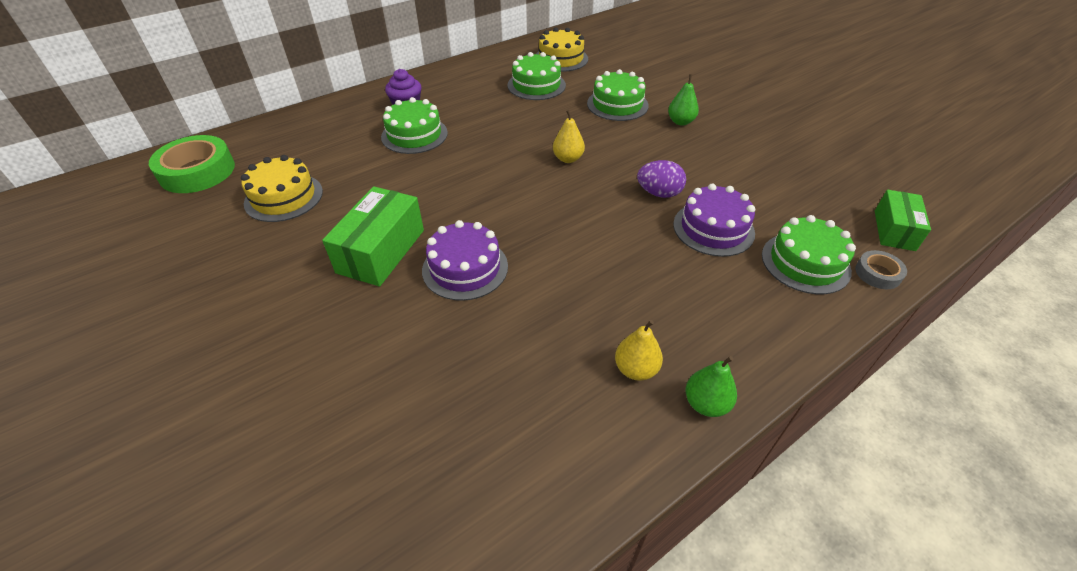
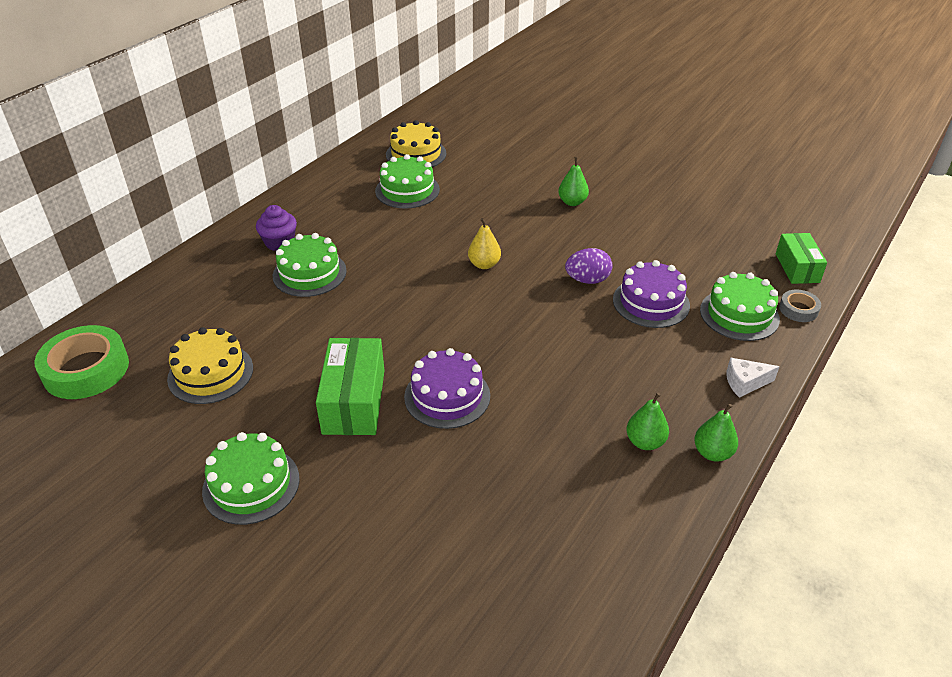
camera: 20 degrees left, 5 degrees down
green cake [587,69,649,121] -> green cake moved to [202,432,300,525]
yellow pear [615,320,663,381] -> green pear [626,392,669,450]
none -> white cheese [726,358,780,398]

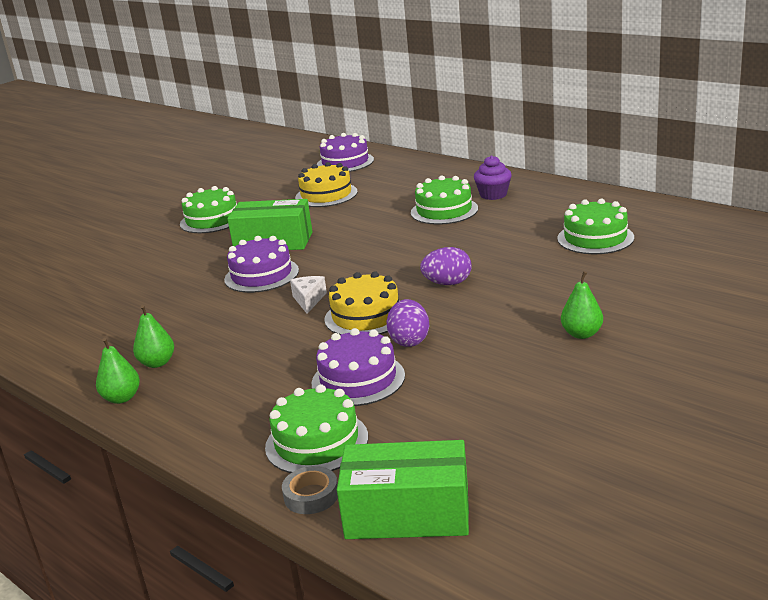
camera: 100 degrees right, 15 degrees down
green tape [35,325,129,399] -> purple cake [317,133,374,172]
yellow cake [386,120,446,167] -> yellow cake moved to [324,271,399,335]
yellow pear [468,218,501,269] -> purple egg [420,247,472,285]
white cheese [726,358,780,398] -> white cheese moved to [290,276,327,313]
green box [776,233,827,284] -> green box [337,440,469,539], size x1.52

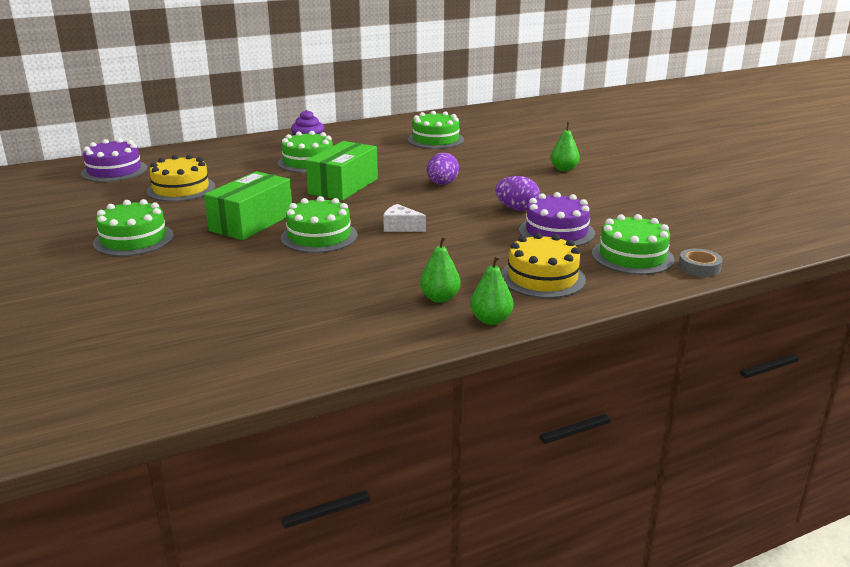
camera: 70 degrees left, 0 degrees up
purple cake [224,236,299,293] -> green cake [281,196,358,253]
yellow cake [324,271,399,335] -> yellow cake moved to [501,233,586,298]
green box [337,440,469,539] -> green box moved to [306,141,378,201]

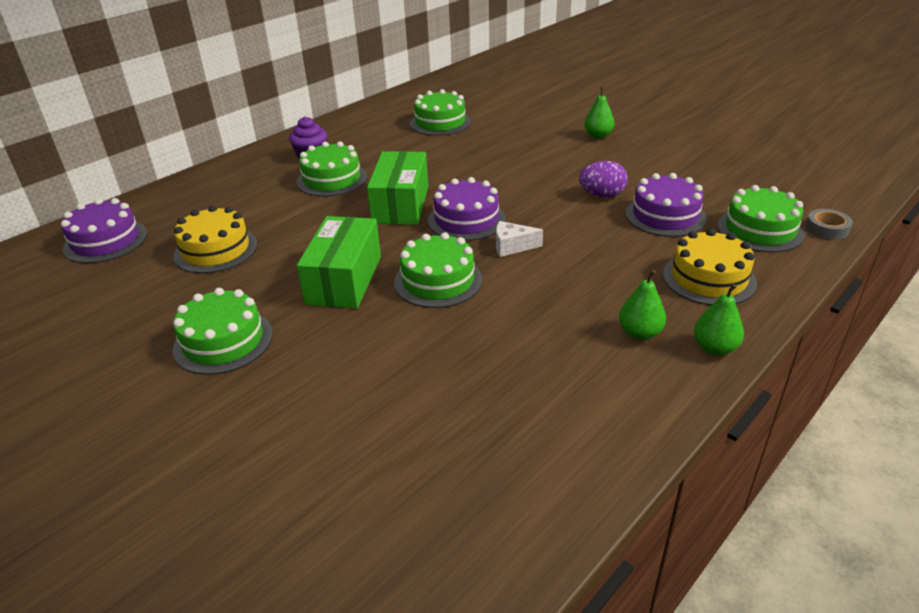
camera: 20 degrees left, 10 degrees up
purple egg [427,153,459,185] -> none
none -> purple cake [428,177,506,241]

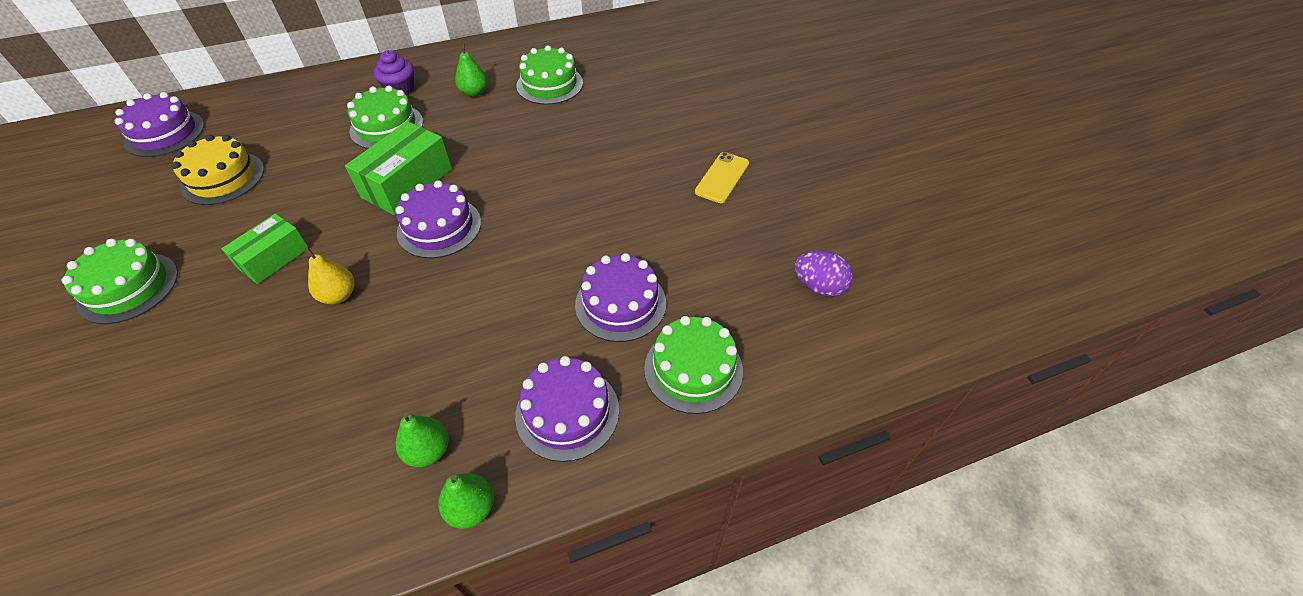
camera: 25 degrees right, 15 degrees up
green box [297,216,381,308] -> green box [221,214,308,284], size x0.66
green cake [394,232,482,308] -> yellow pear [304,247,354,304]
white cheese [496,221,543,257] -> none
purple egg [579,161,628,197] -> purple egg moved to [794,250,853,297]
green pear [584,87,615,139] -> green pear moved to [455,43,487,97]
yellow cake [663,229,757,305] -> purple cake [515,356,619,462]
grey tape [805,209,853,240] -> none
none -> yellow phone [695,152,749,203]

